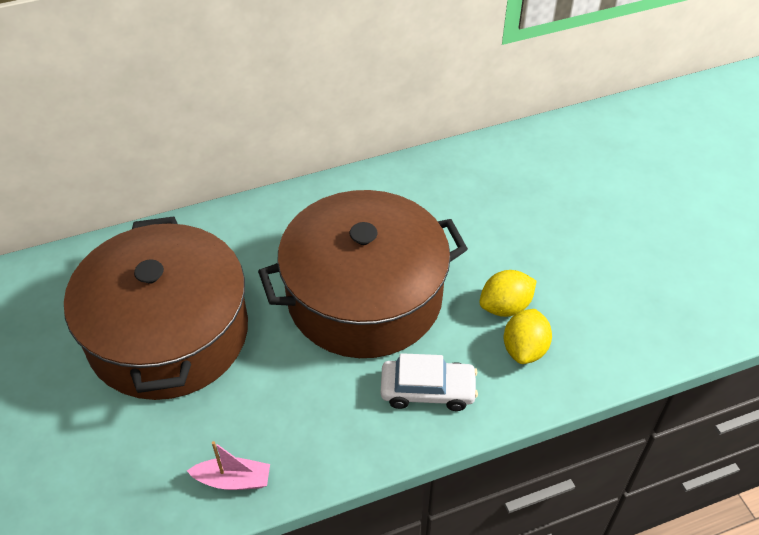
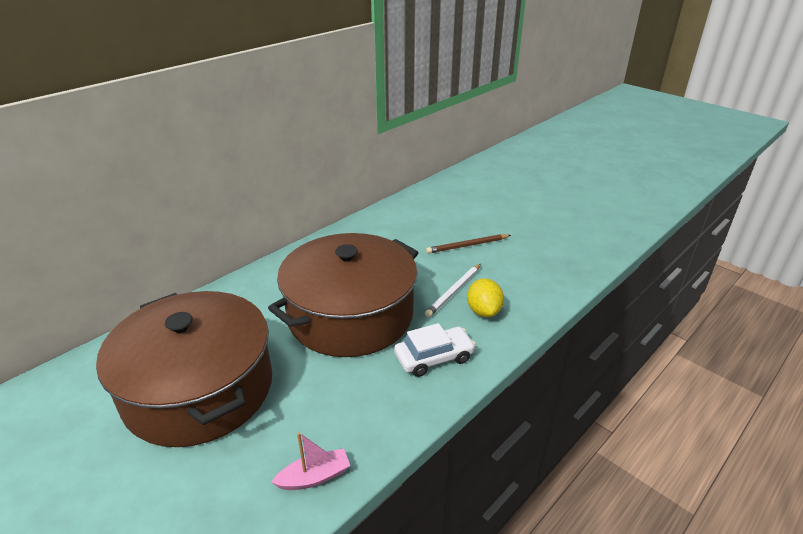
camera: 25 degrees left, 15 degrees down
yellow lemon [479,270,537,317] -> white pencil [425,264,481,317]
none -> brown pencil [426,234,511,254]

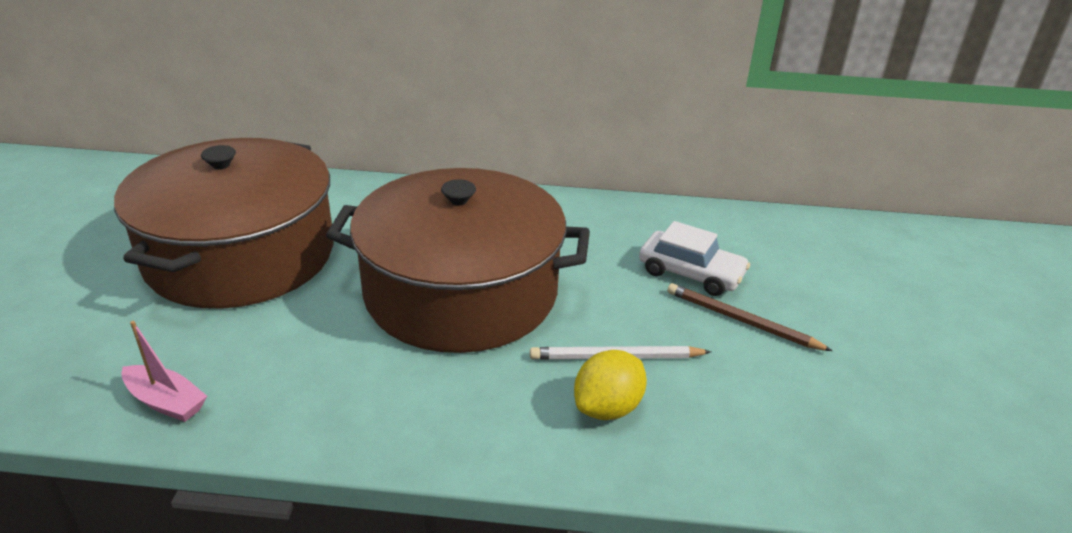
camera: 50 degrees right, 0 degrees up
white car [394,323,476,377] -> white car moved to [639,221,750,296]

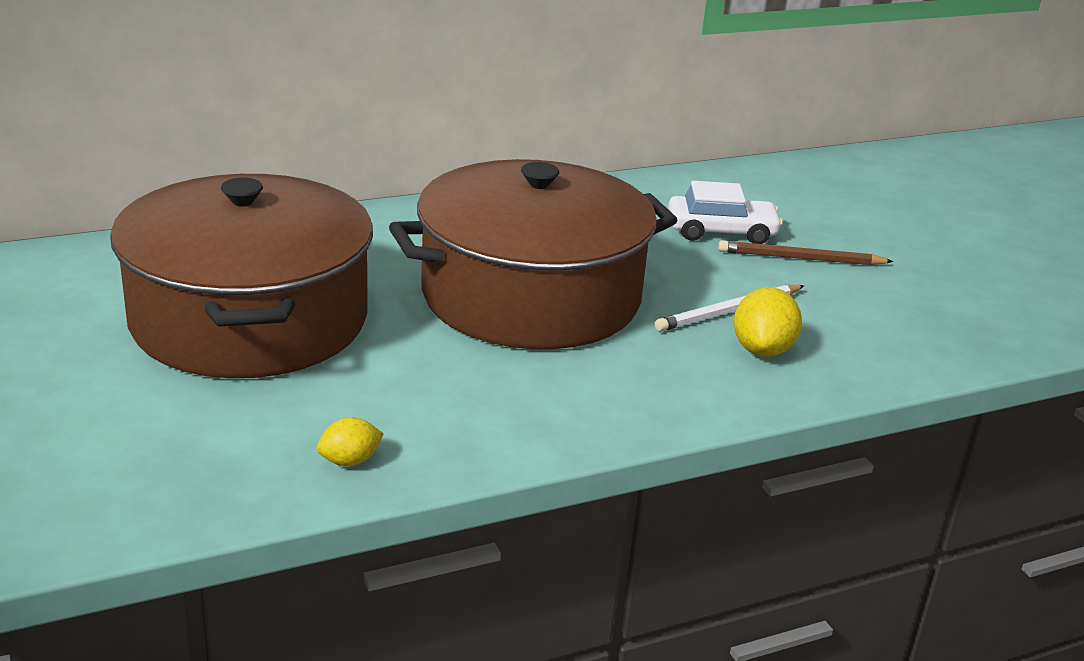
camera: 30 degrees left, 5 degrees down
pink boat [121,321,207,422] -> yellow lemon [317,417,383,466]

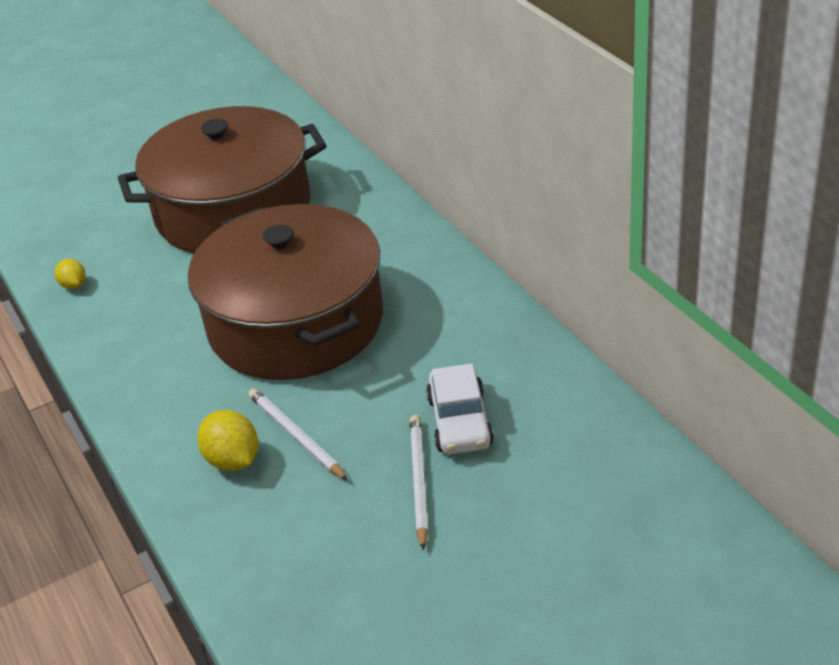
camera: 90 degrees right, 10 degrees up
brown pencil [718,240,893,265] -> white pencil [410,415,428,550]
yellow lemon [734,287,802,357] -> yellow lemon turned 45 degrees clockwise [197,410,259,471]

